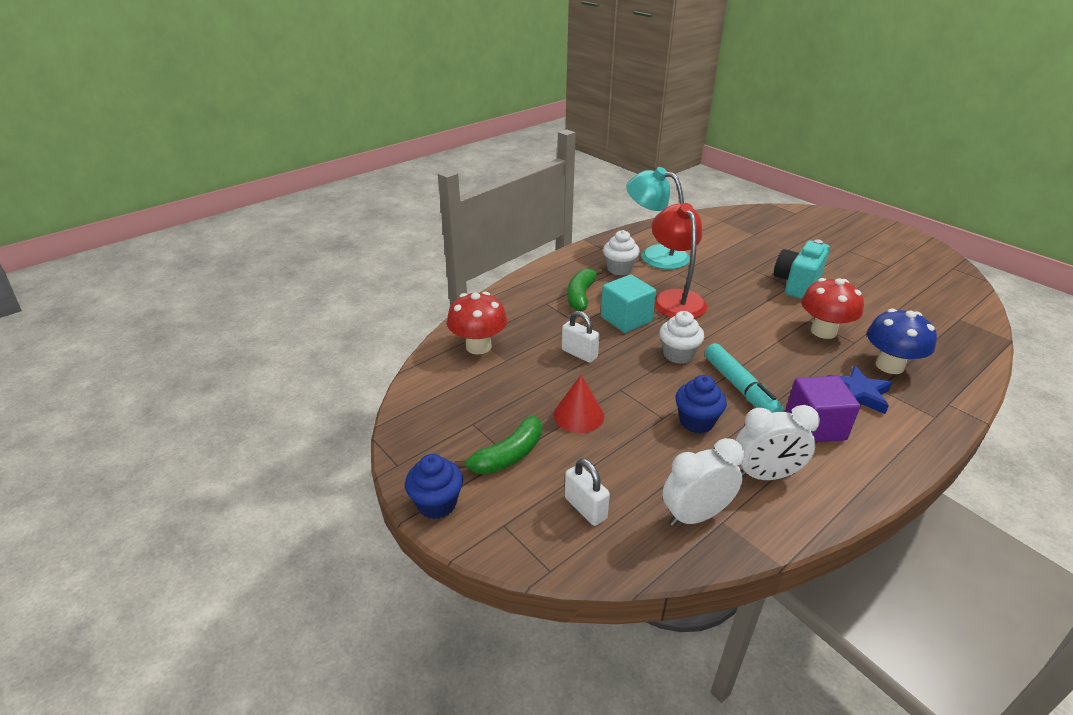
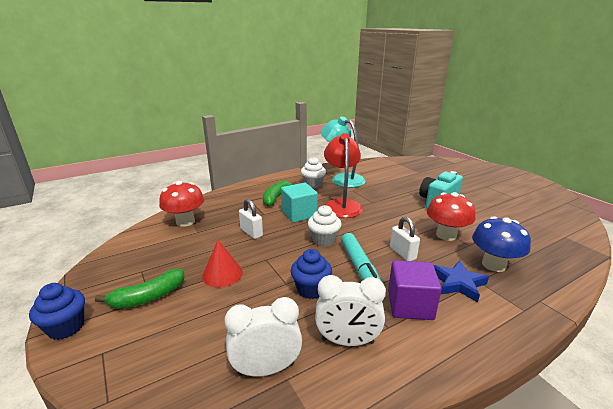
camera: 10 degrees right, 10 degrees down
white padlock [565,458,610,526] -> white padlock moved to [390,217,420,261]

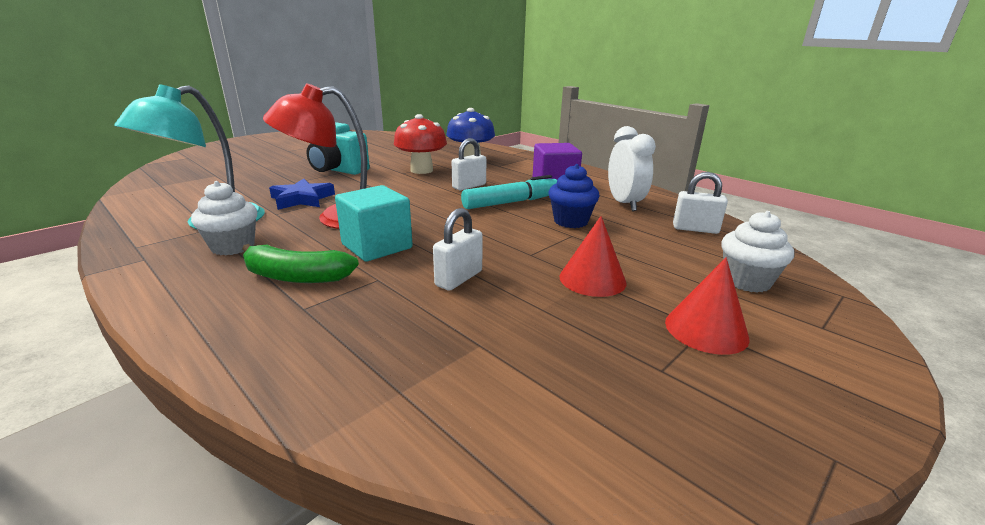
camera: 105 degrees left, 0 degrees up
blue cupcake [29,283,85,340] -> none
green banana [95,269,185,309] -> red cone [665,257,750,355]
red mushroom [159,181,204,227] -> none
white clock [224,297,302,376] -> white padlock [673,172,728,234]
white cupcake [308,205,341,247] -> white cupcake moved to [721,211,794,293]
blue star [434,260,489,303] -> blue star moved to [269,178,335,210]

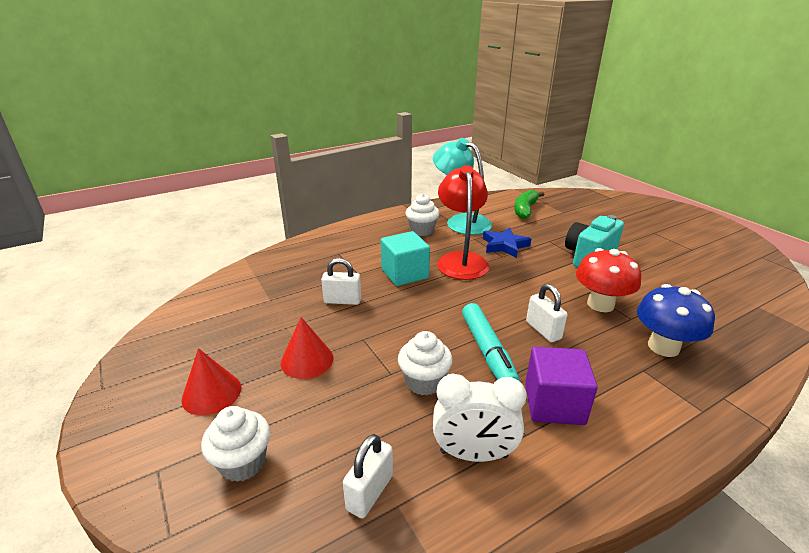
camera: 105 degrees right, 5 degrees up
green banana [242,244,359,283] -> green banana moved to [514,190,545,219]
white padlock [433,208,483,291] -> white padlock turned 45 degrees counterclockwise [321,258,361,305]
blue cupcake [548,164,599,228] -> white cupcake [398,331,453,396]

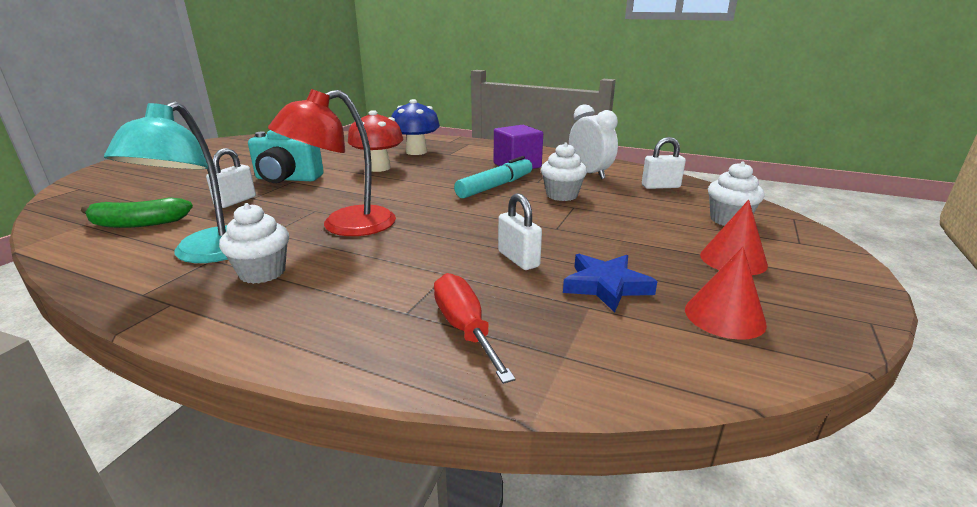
camera: 125 degrees left, 5 degrees down
red cone [281,317,333,379] -> red cone moved to [685,247,767,340]
turquoise cube [381,231,430,286] -> none
blue star [483,227,531,258] -> blue star moved to [563,254,658,313]
white padlock [526,284,567,342] -> white padlock moved to [206,148,256,208]
none -> red screwdriver [434,273,516,384]

